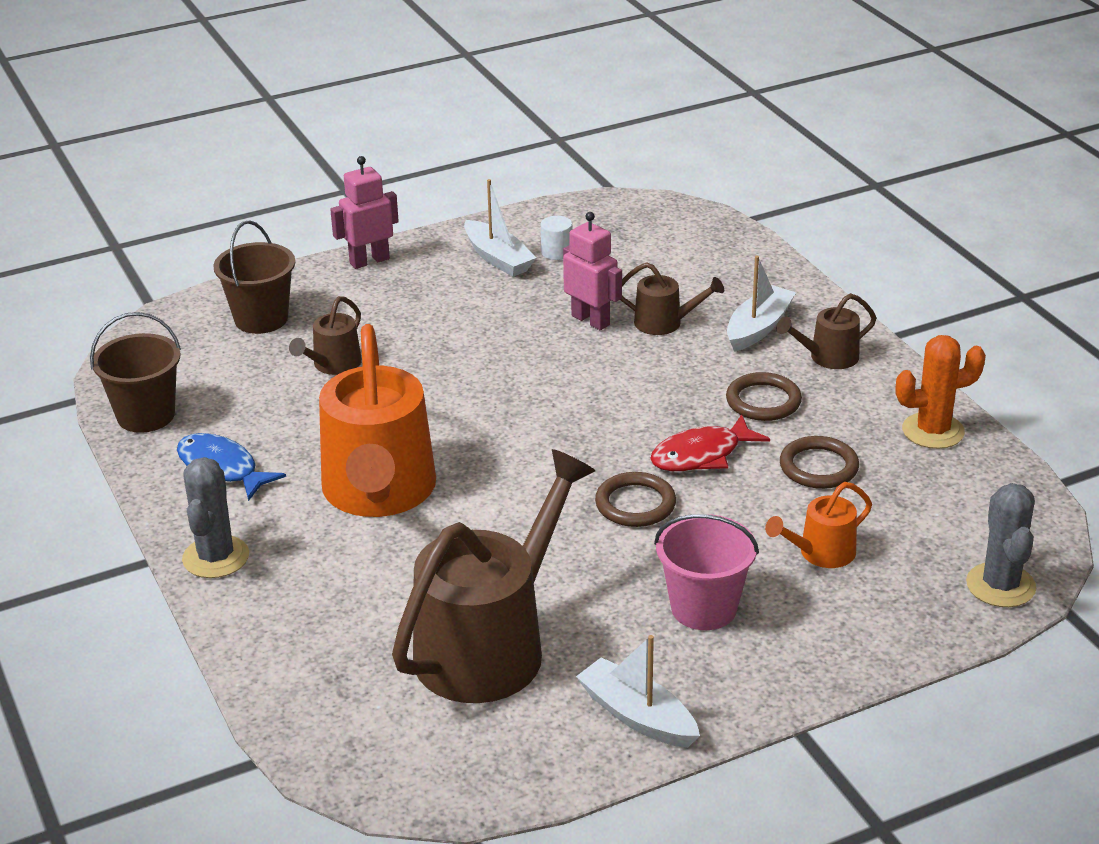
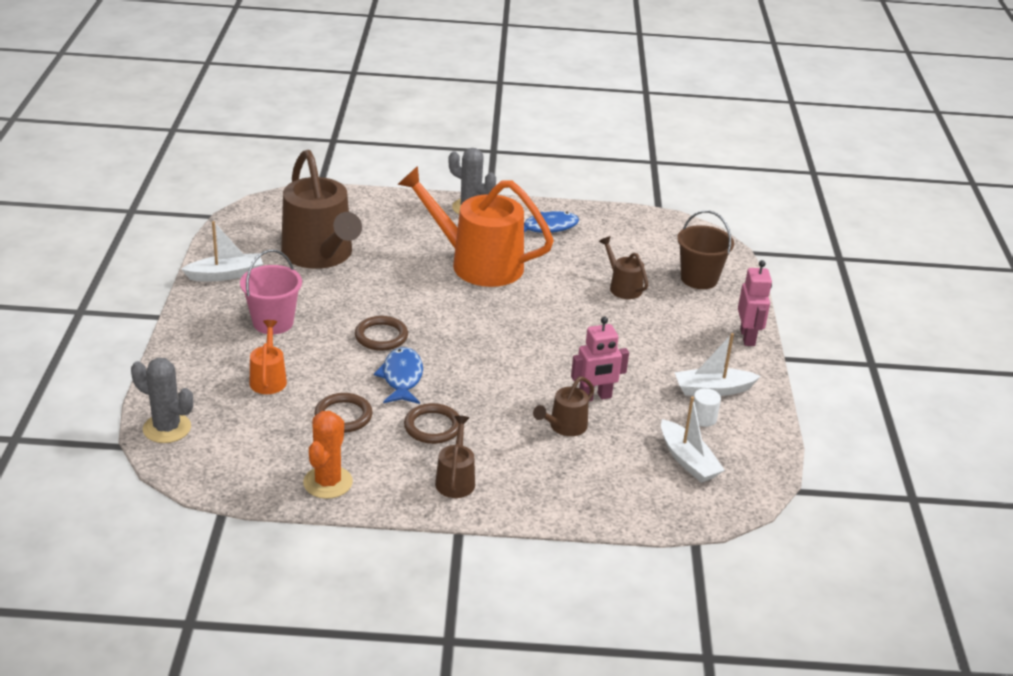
camera: 115 degrees right, 0 degrees up
brown bucket [90,312,181,433] -> none
red fish [650,414,770,471] -> blue fish [374,347,423,404]
white boat [727,256,796,352] -> white boat moved to [661,396,725,483]

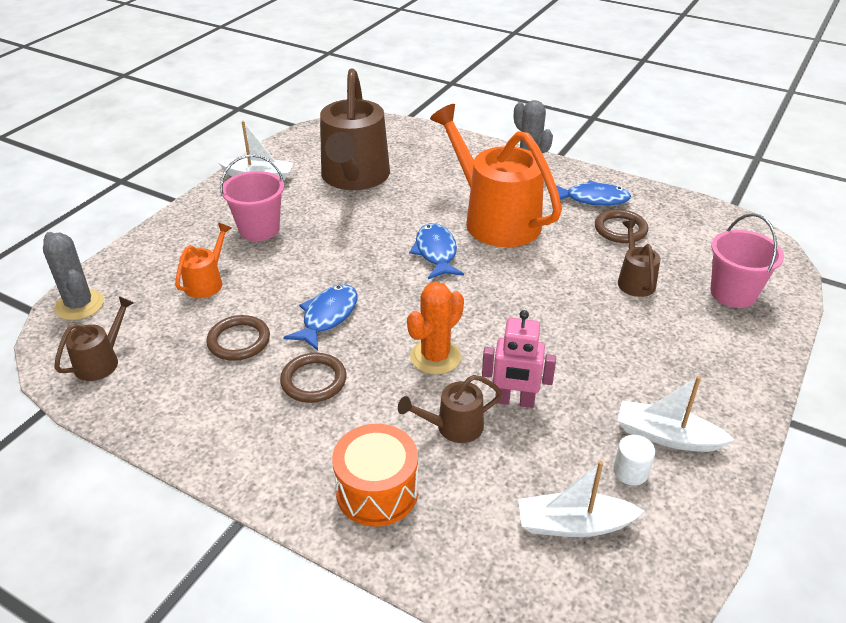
camera: 30 degrees right, 5 degrees up
orange cactus [303,411,353,499] -> orange cactus moved to [407,282,464,374]
brown ring [355,316,408,351] -> brown ring moved to [595,209,648,243]
brown watering can [435,416,475,498] -> brown watering can moved to [54,296,134,381]
white boat [661,396,725,483] -> white boat turned 90 degrees clockwise [518,461,644,537]
brown bucket [677,210,734,289] -> pink bucket [710,213,784,308]
pink robot [738,260,772,346] -> none
none -> orange drum [332,424,418,527]
none -> blue fish [409,223,464,279]

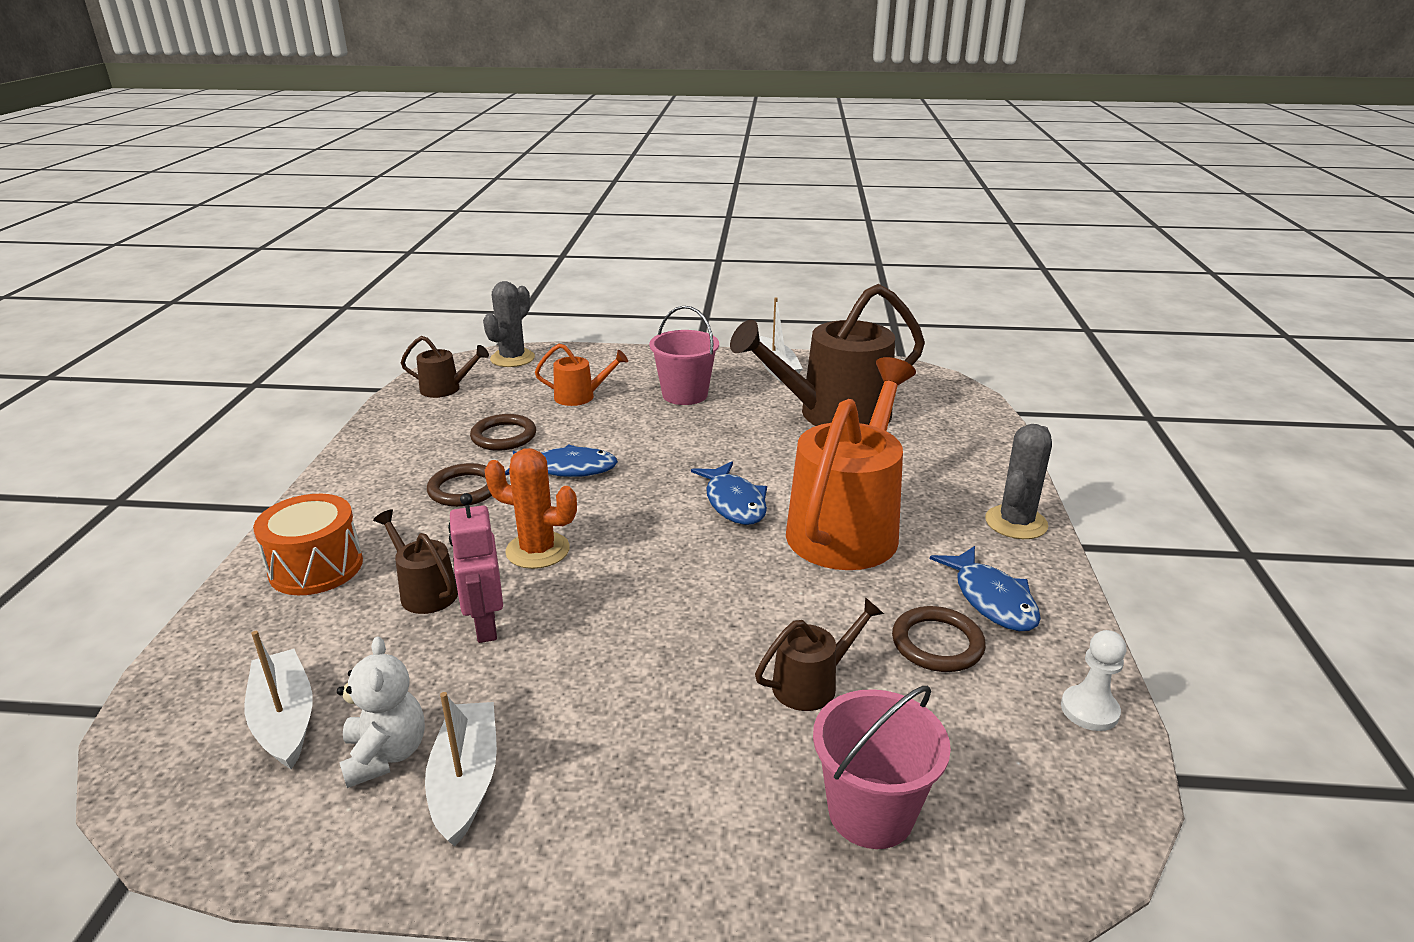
camera: 65 degrees right, 10 degrees down
blue fish [409,223,464,279] -> blue fish turned 105 degrees clockwise [691,462,767,525]
white cylinder [613,435,655,486] -> white teddy bear [337,636,425,788]
none -> white pawn [1061,630,1126,731]

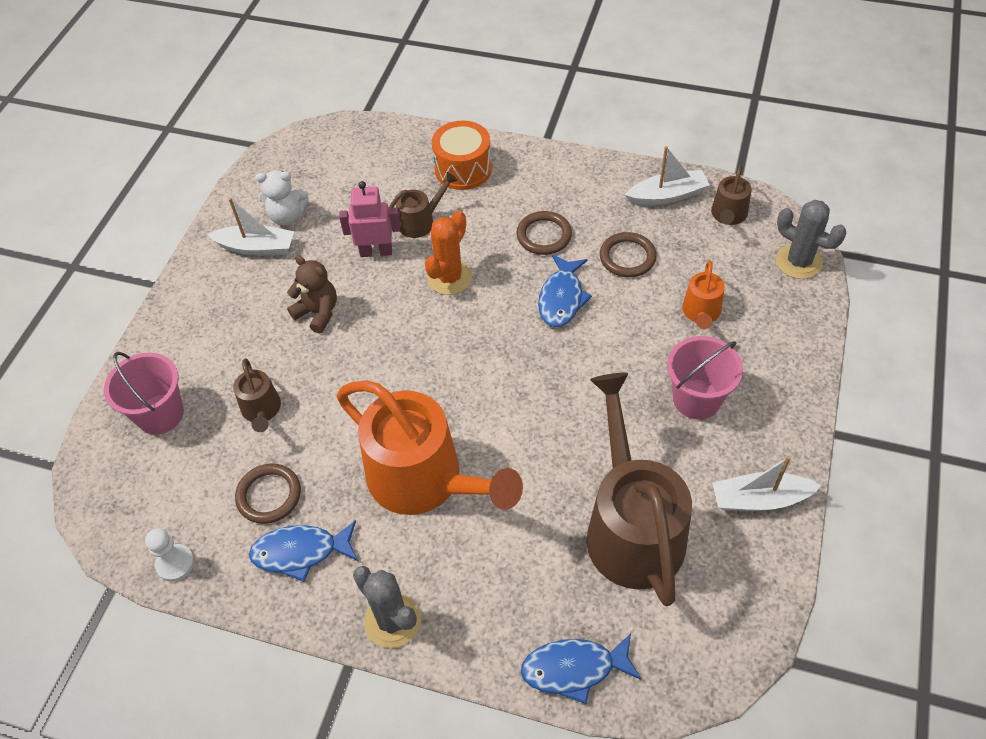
camera: 105 degrees right, 25 degrees up
white boat [245,631,313,770] -> white boat moved to [625,146,710,206]
blue fish [691,462,767,525] -> blue fish moved to [521,633,642,704]
none -> brown teddy bear [287,255,337,334]

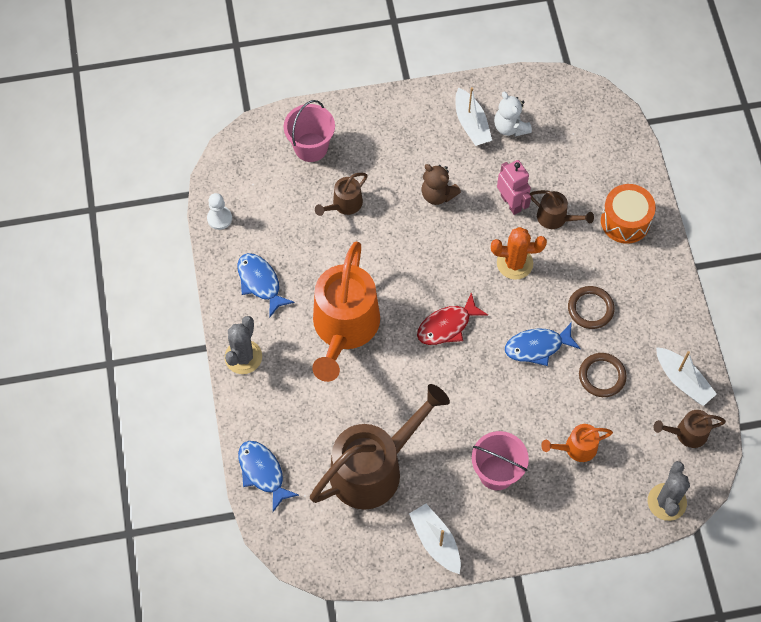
camera: 60 degrees right, 10 degrees up
brown ring [235,464,301,524] -> none
brown teddy bear [287,255,337,334] -> brown teddy bear turned 120 degrees clockwise [421,164,461,205]
none -> red fish [417,292,488,345]

